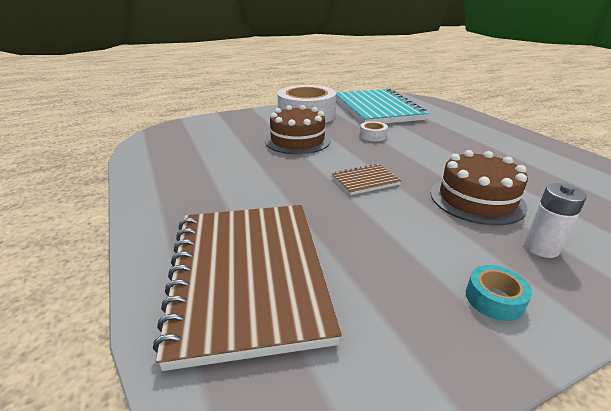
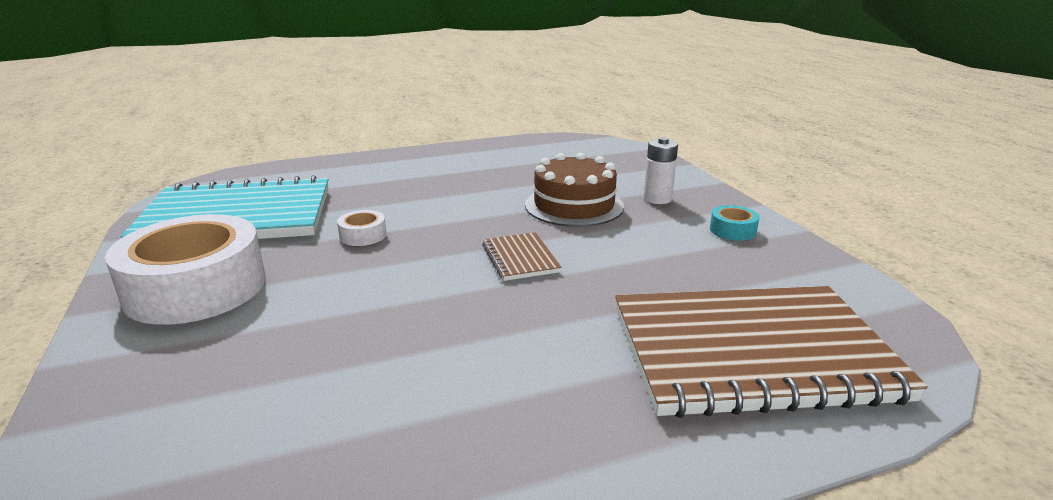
camera: 85 degrees left, 5 degrees down
brown cake [265,105,331,154] -> none

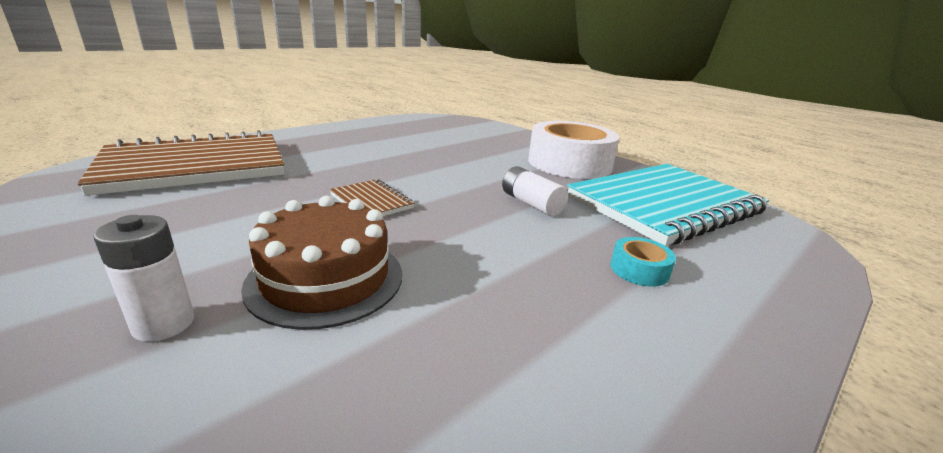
camera: 155 degrees right, 0 degrees up
white tape [337,210,386,246] -> white battery [502,166,568,216]
turquoise tape [710,205,760,241] -> turquoise tape moved to [610,237,676,287]

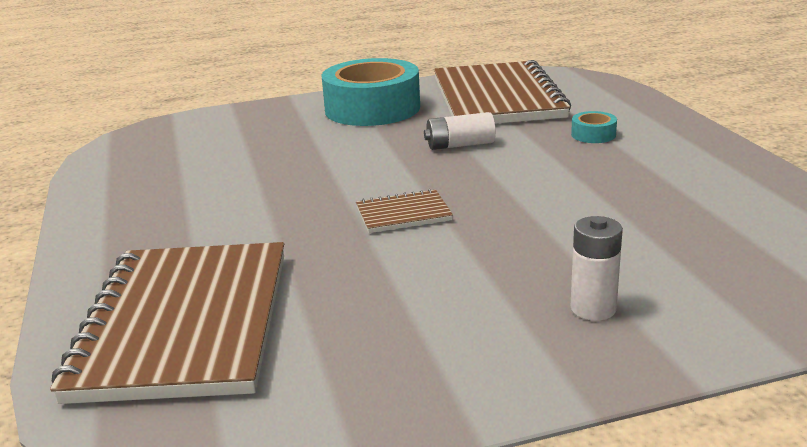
camera: 60 degrees left, 0 degrees up
brown cake [241,196,402,330] -> none
white tape [528,121,620,179] -> turquoise tape [321,58,420,126]
turquoise notebook [567,164,769,246] -> brown notebook [434,60,571,124]

